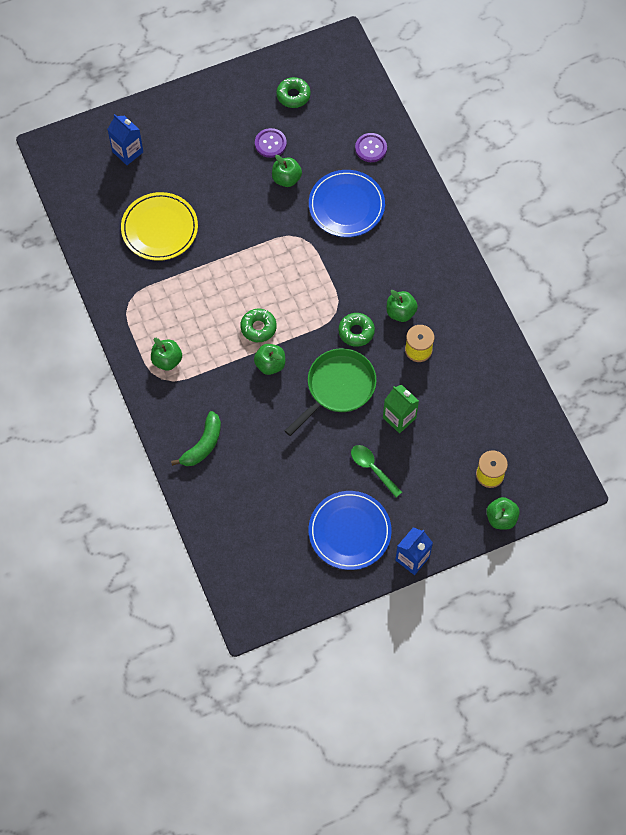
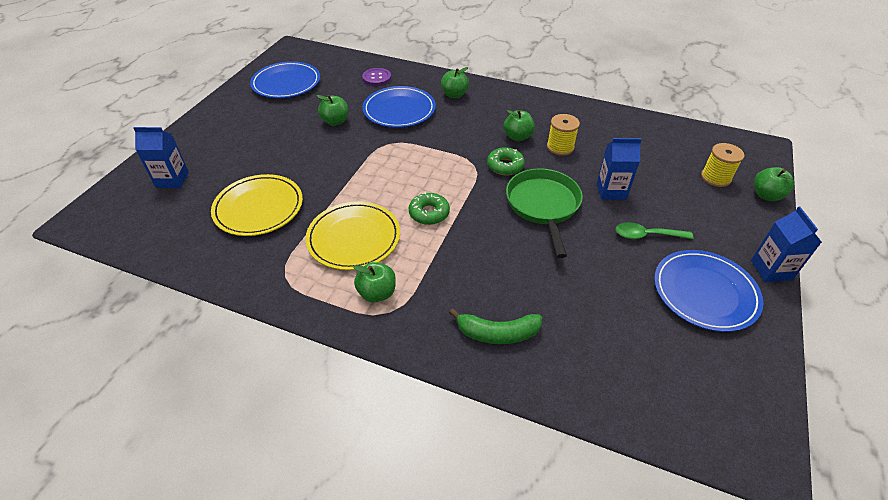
camera: 45 degrees left, 20 degrees down
green banana [171,411,221,466] -> green banana turned 105 degrees clockwise [449,308,542,344]
green apple [254,344,285,375] -> green apple moved to [441,67,469,98]
purple button [255,128,287,158] -> none
green donut [276,77,311,108] -> blue plate [250,61,320,98]
green carton [383,385,419,433] -> blue carton [597,138,642,200]
none -> yellow plate [305,201,400,270]

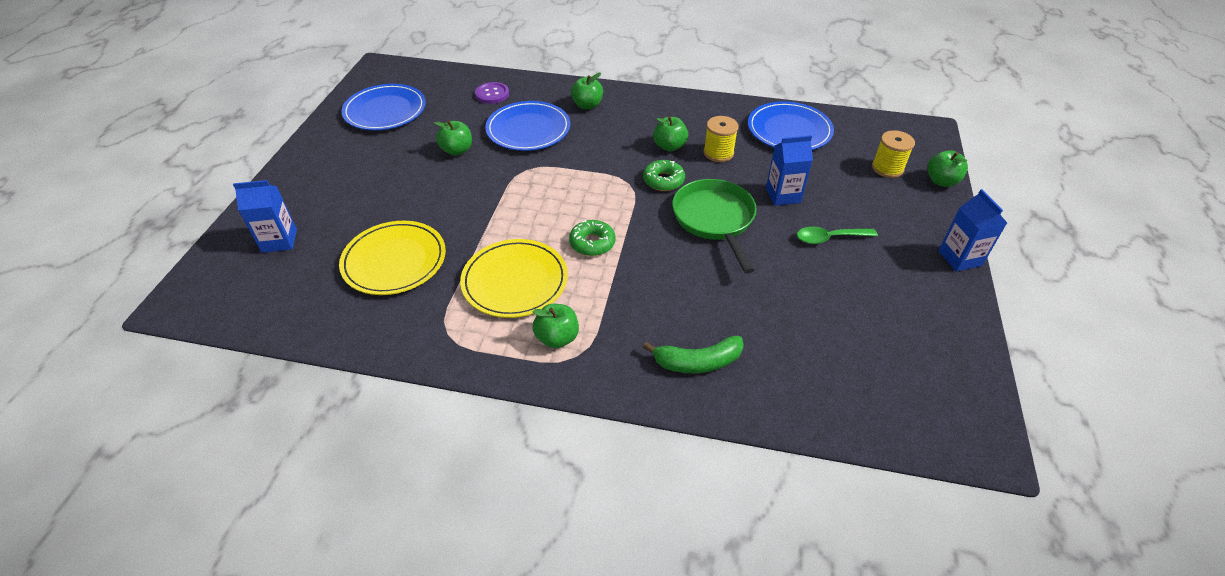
camera: 10 degrees left, 0 degrees up
blue plate [654,250,763,332] -> blue plate moved to [748,101,834,150]

